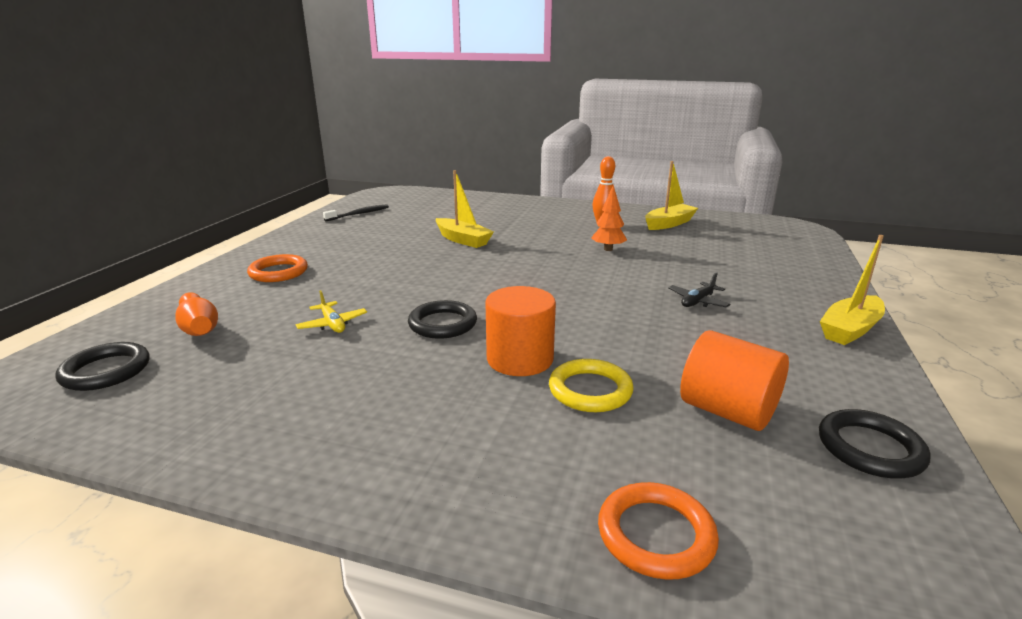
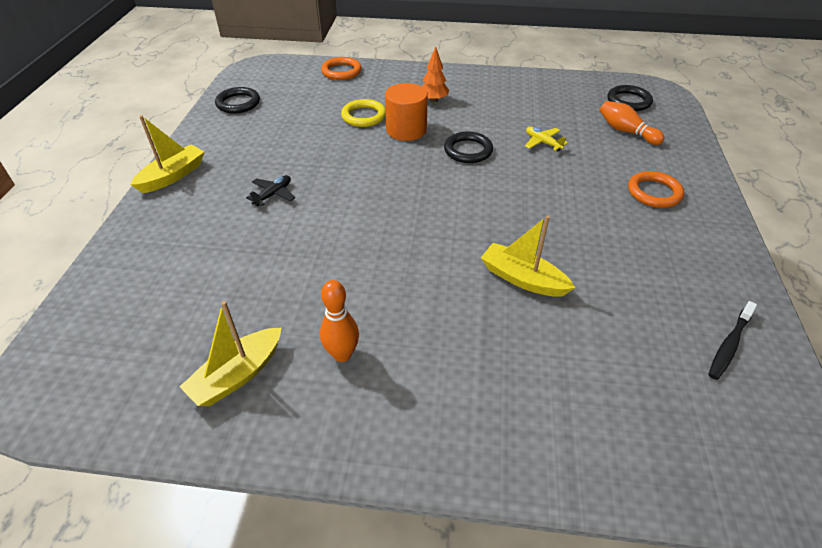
camera: 170 degrees right, 20 degrees up
orange tree [591,185,627,251] -> orange tree moved to [422,47,449,102]
orange cylinder [680,330,789,431] -> none

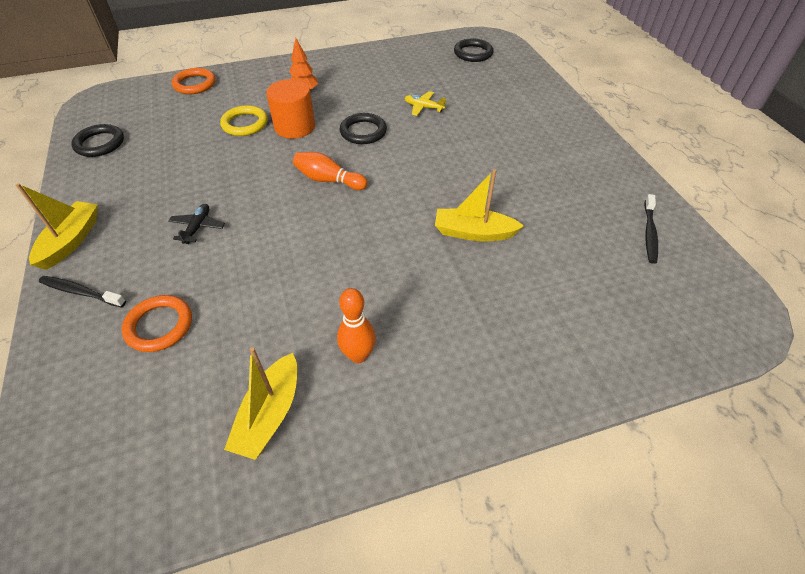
camera: 25 degrees left, 5 degrees up
orange bowling pin [600,101,665,145] -> orange bowling pin moved to [293,152,367,190]
orange ring [628,171,684,208] -> orange ring moved to [122,295,192,352]
none -> black toothbrush [39,276,126,308]

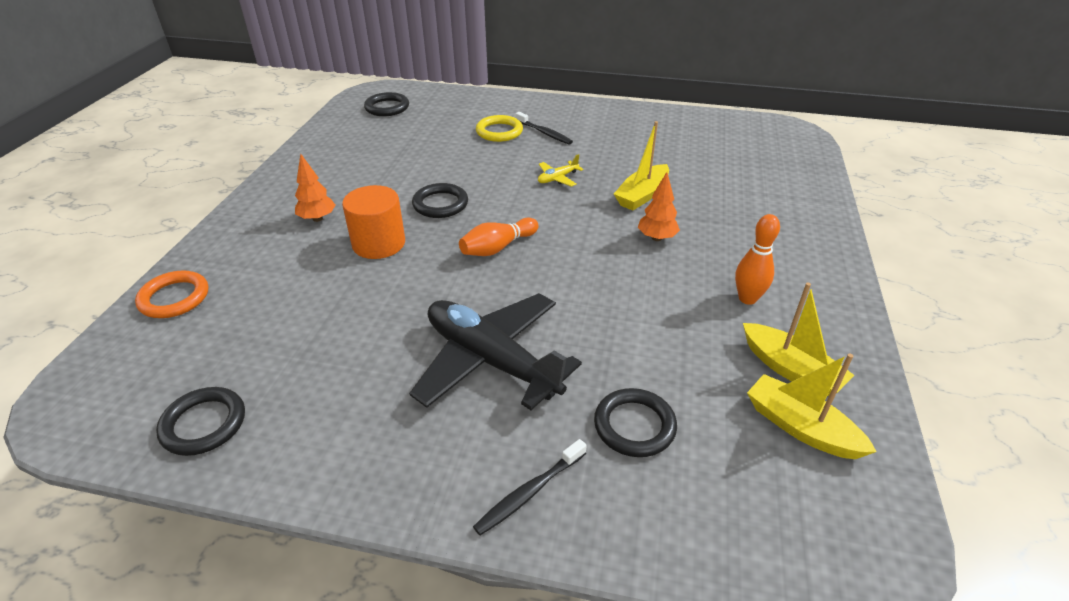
camera: 60 degrees left, 10 degrees down
yellow boat [16,183,98,270] -> yellow boat moved to [747,353,877,459]
orange ring [122,295,192,352] -> black ring [594,388,677,457]
black plane [168,204,225,244] -> black plane [409,293,582,410], size x2.46
yellow ring [220,105,268,136] -> yellow ring moved to [476,115,523,142]
yellow plane [405,91,447,116] -> yellow plane moved to [538,154,584,187]
black toothbrush [644,194,658,264] -> black toothbrush moved to [515,112,573,145]
none -> orange tree [638,172,680,241]

